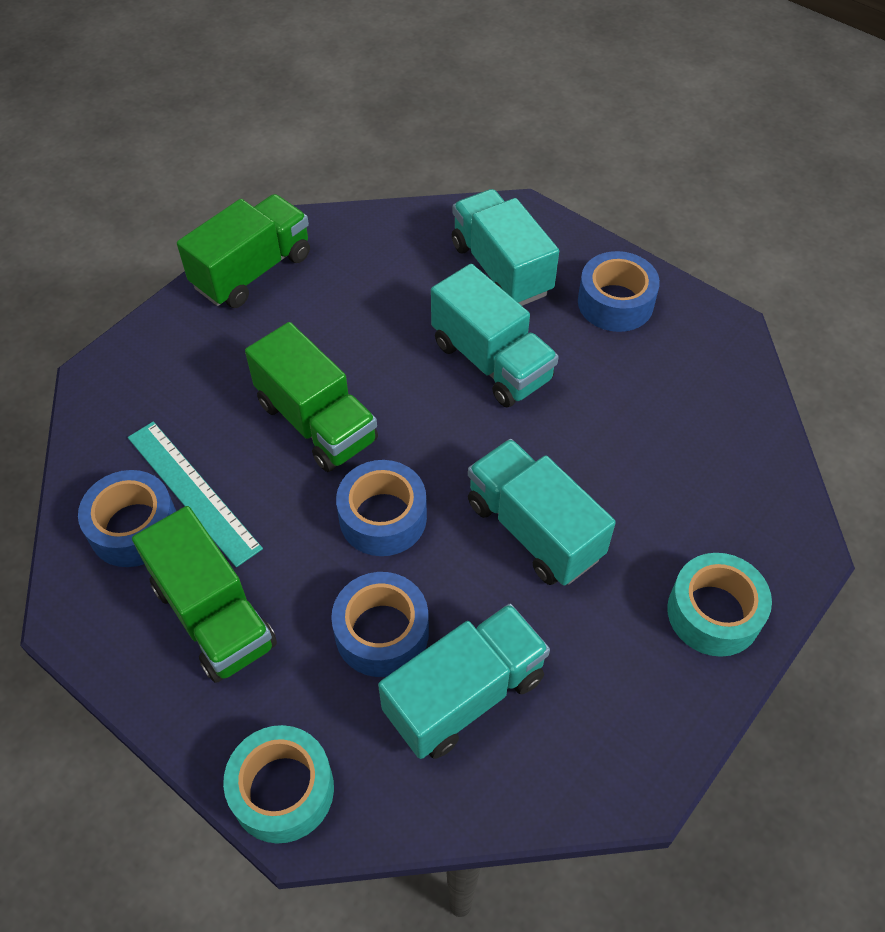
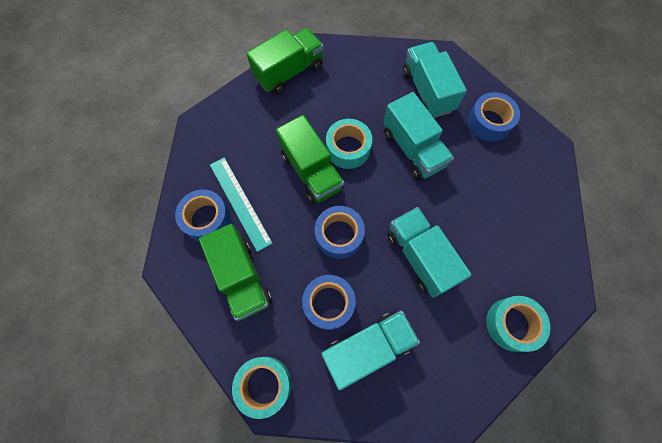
camera: 10 degrees right, 15 degrees up
none -> turquoise tape [326,119,372,169]

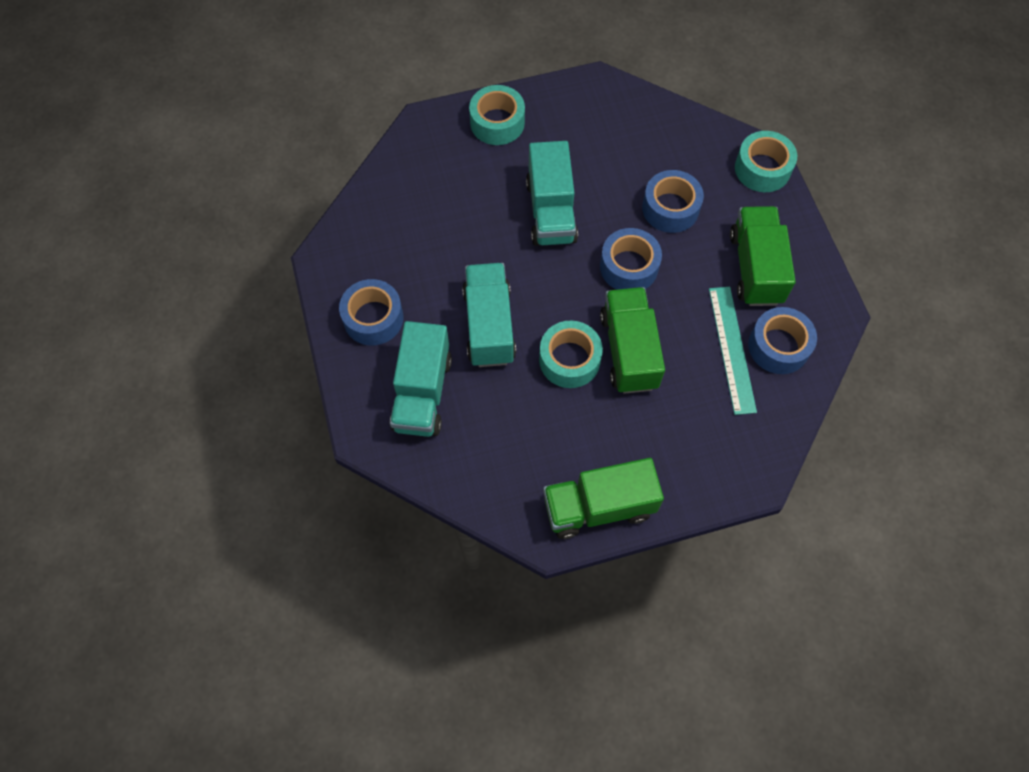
camera: 155 degrees left, 5 degrees down
turquoise truck [321,311,420,390] -> none

